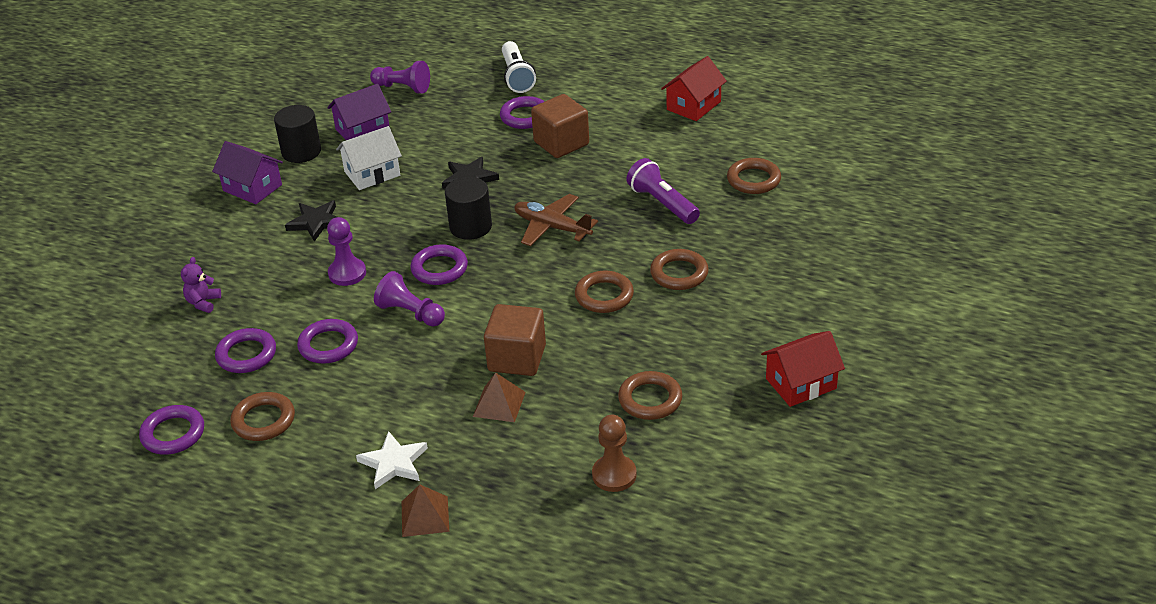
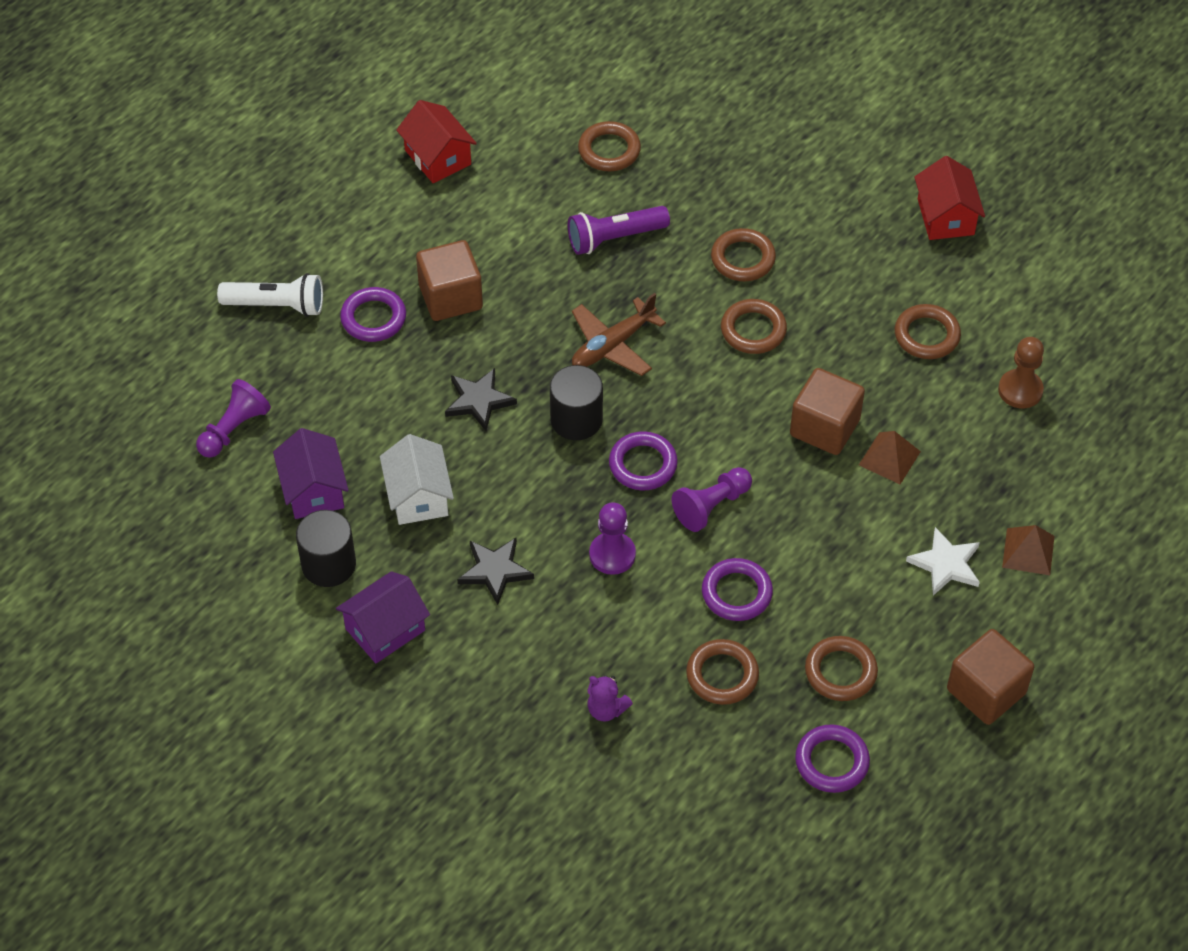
camera: 75 degrees left, 15 degrees up
purple ring [215,328,276,373] -> brown ring [686,639,759,705]
none -> brown cube [947,629,1034,725]

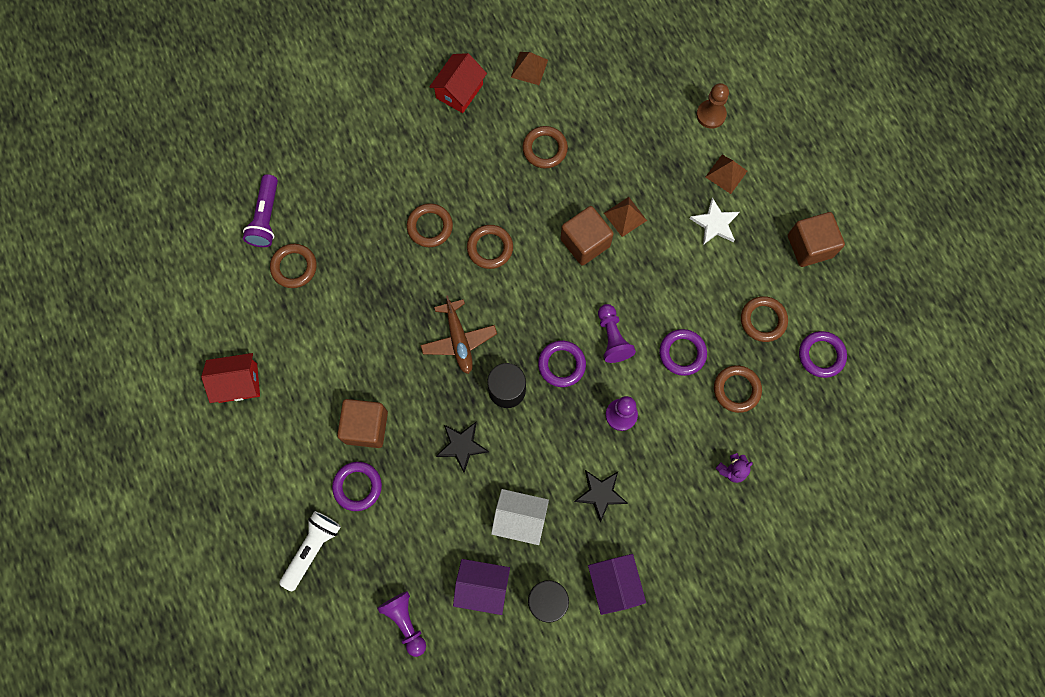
camera: 65 degrees left, 20 degrees up
purple flashlight [568,206,670,255] -> purple flashlight moved to [243,174,278,247]
red house [914,156,985,240] -> red house turned 75 degrees counterclockwise [429,53,487,113]
brown pawn [998,337,1044,408] -> brown pawn moved to [696,83,729,128]
none -> brown pyramid [511,52,548,85]

